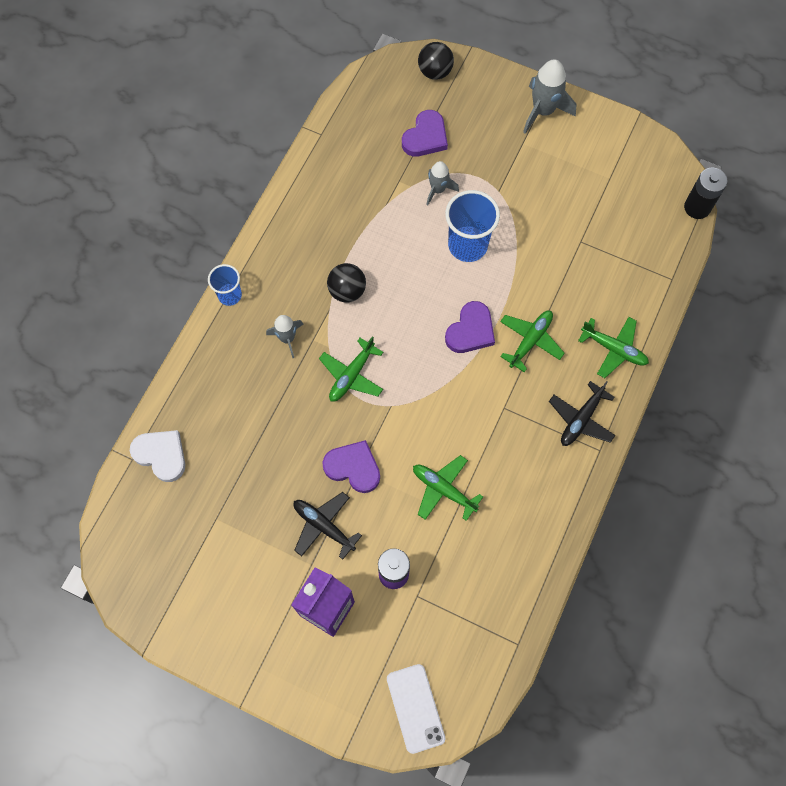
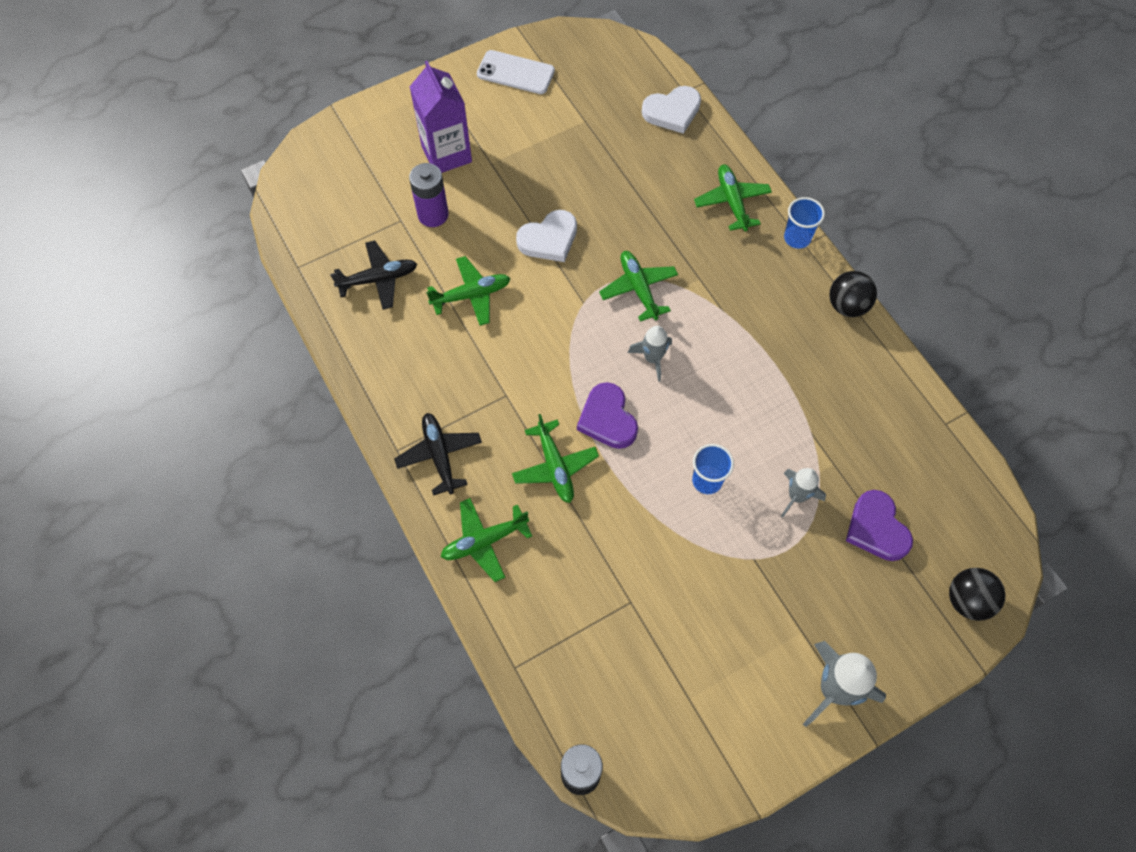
camera: 125 degrees right, 5 degrees down
grey rocket [266,315,304,358] -> grey rocket moved to [628,326,672,382]
black plane [294,492,362,559] -> black plane moved to [330,240,417,310]
purple heart [322,440,380,493] -> white heart [516,210,577,262]
black ball [327,263,366,302] -> black ball moved to [829,271,877,317]
white phone [387,664,445,754] -> white phone moved to [477,50,555,94]
blue cup [445,190,500,262] -> blue cup [692,444,734,494], size x0.59
none -> green plane [694,165,772,231]

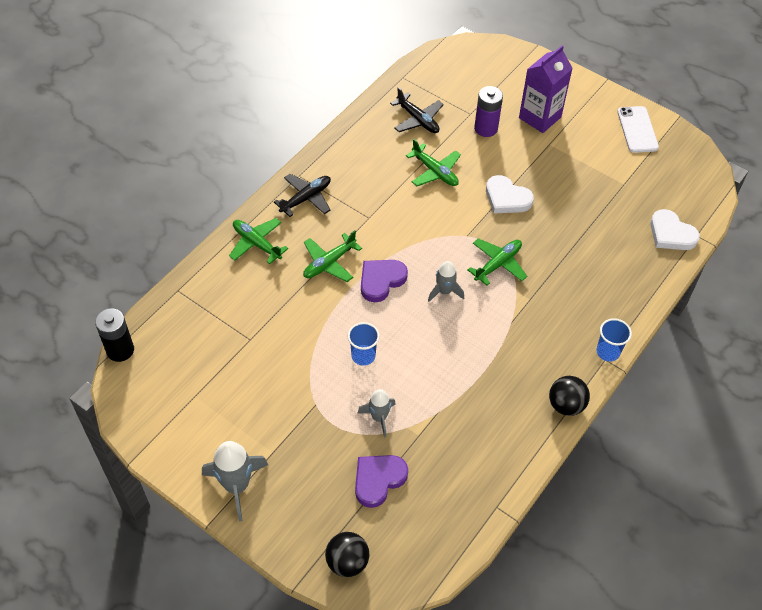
camera: 65 degrees right, 10 degrees down
green plane [694,165,772,231] -> none

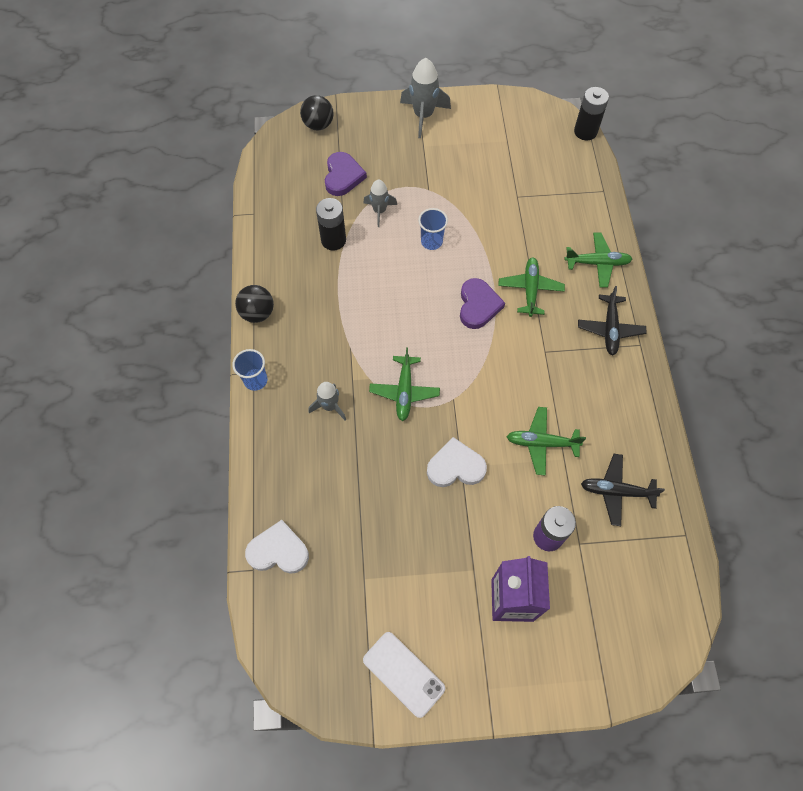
camera: 140 degrees right, 10 degrees up
grey rocket [428,261,464,302] -> grey rocket moved to [309,382,346,420]
none -> black battery [316,198,346,251]

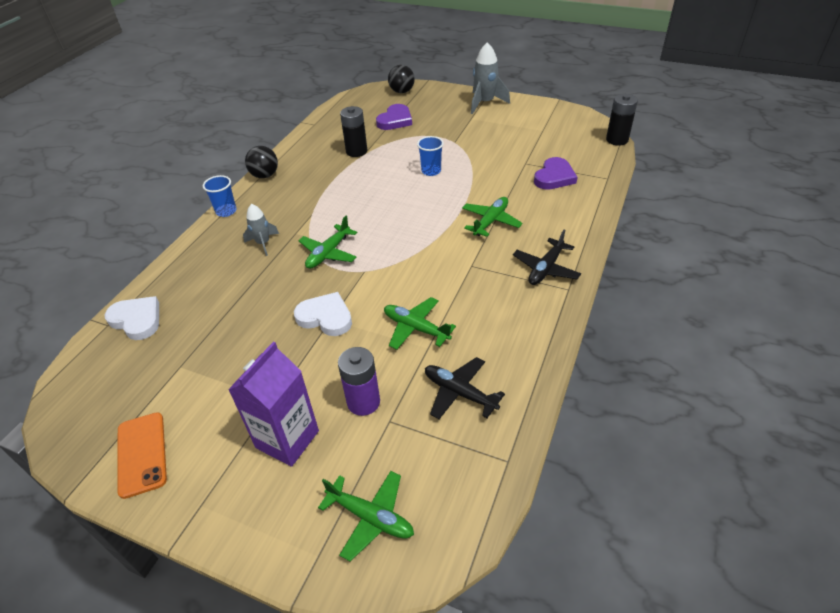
camera: 30 degrees right, 20 degrees down
white phone [363,632,445,718] -> orange phone [117,412,167,499]
grey rocket [364,180,397,227] -> none
purple heart [460,278,505,329] -> purple heart moved to [534,157,577,190]
green plane [565,233,632,288] -> green plane moved to [318,471,414,561]

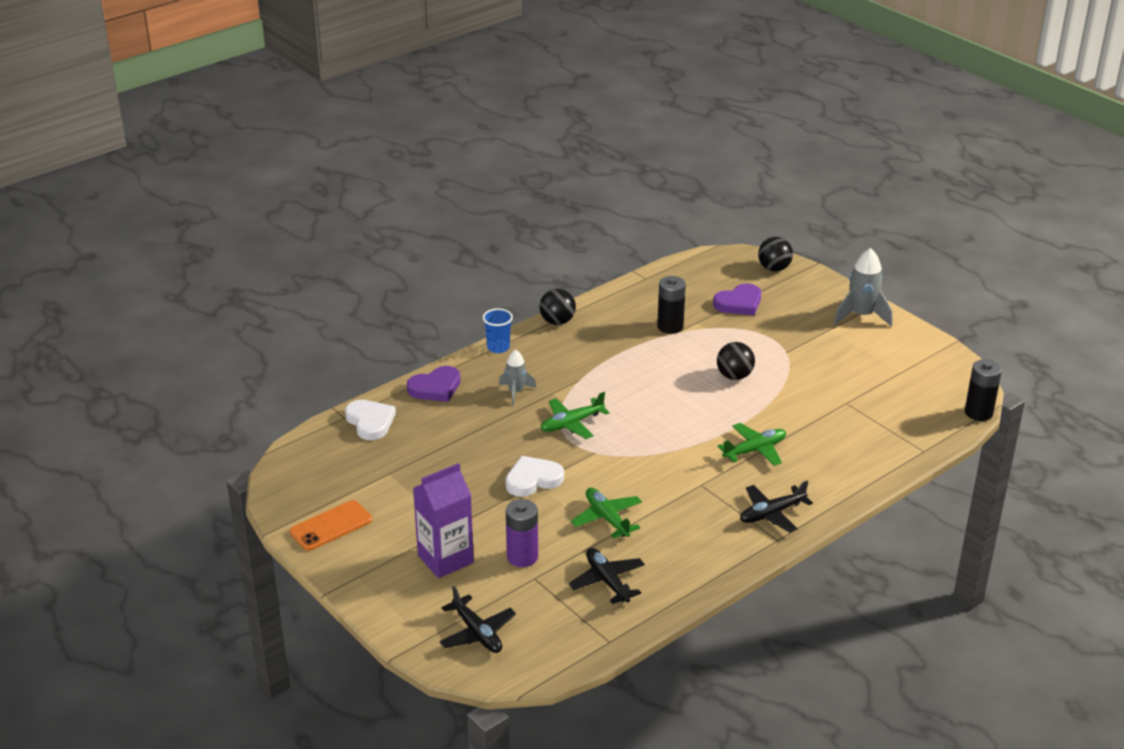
camera: 25 degrees right, 10 degrees down
orange phone [117,412,167,499] -> orange phone turned 45 degrees clockwise [290,500,372,551]
white heart [294,292,352,336] -> white heart turned 75 degrees counterclockwise [505,456,564,497]
green plane [318,471,414,561] -> black plane [439,586,516,653]
blue cup [417,136,444,176] -> black ball [717,342,755,380]
purple heart [534,157,577,190] -> purple heart moved to [407,366,461,402]

